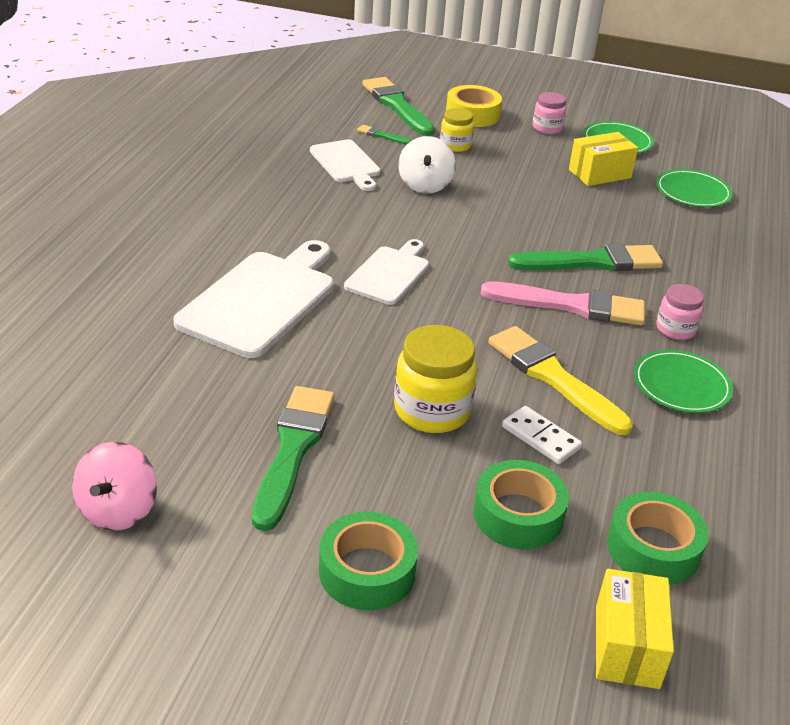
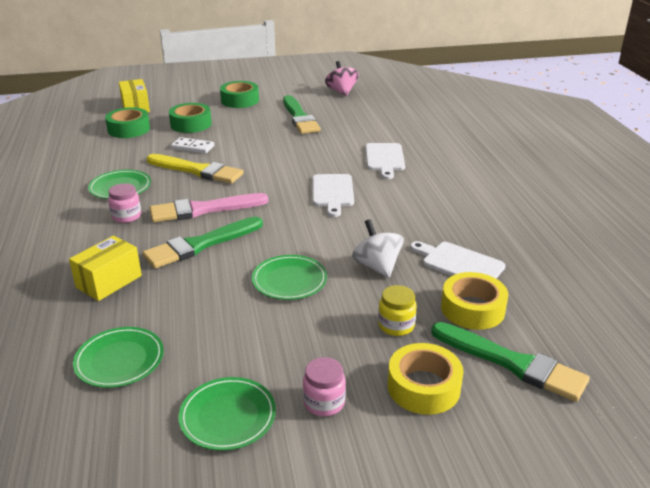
camera: 155 degrees right, 5 degrees down
white cutting board [173,240,334,358] -> white cutting board [365,143,405,179], size x0.60
green brush [357,125,411,145] -> yellow tape [441,272,508,330]
yellow jar [394,325,477,433] -> none
yellow box [569,132,638,186] -> yellow box moved to [69,235,142,301]
none -> green plate [252,255,327,300]

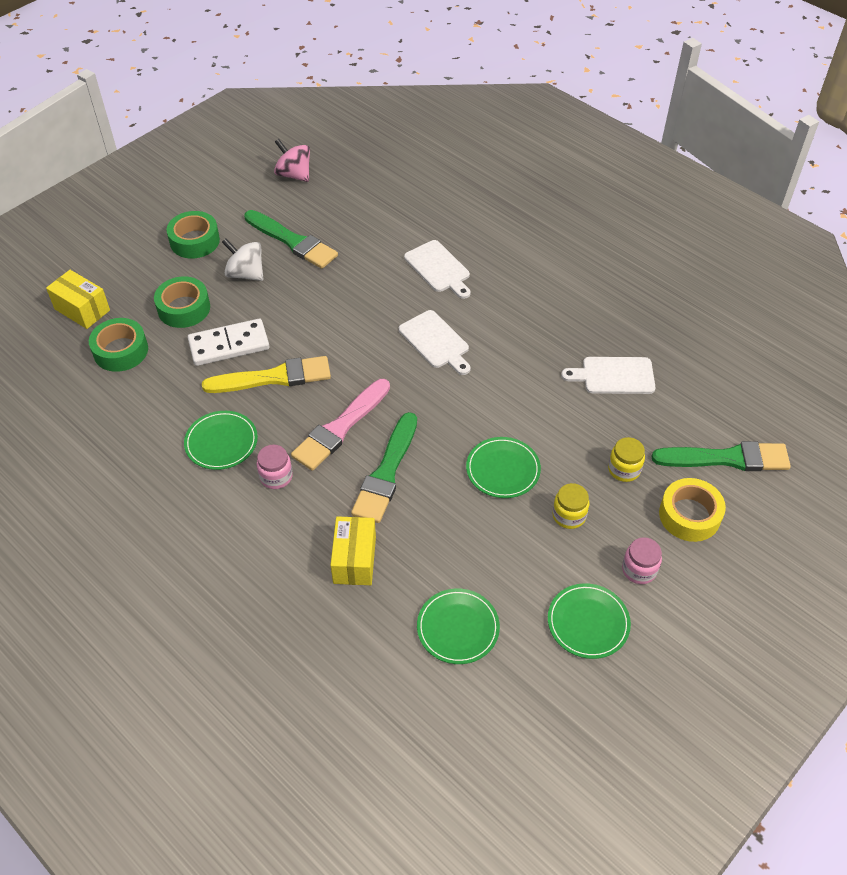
camera: 35 degrees left, 20 degrees up
white domino [171,137,214,154] -> white domino [188,319,270,366], size x1.57
white spinning top [352,219,404,278] -> white spinning top moved to [222,238,264,281]
yellow tape [441,272,508,330] -> none
none -> yellow jar [552,483,589,529]

